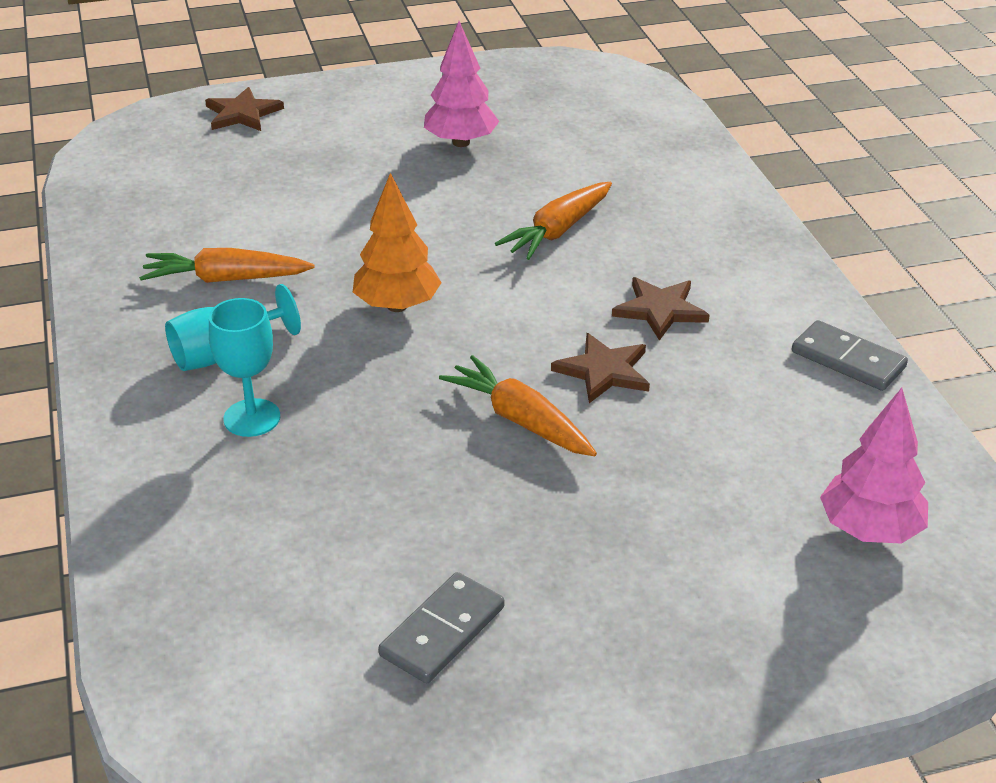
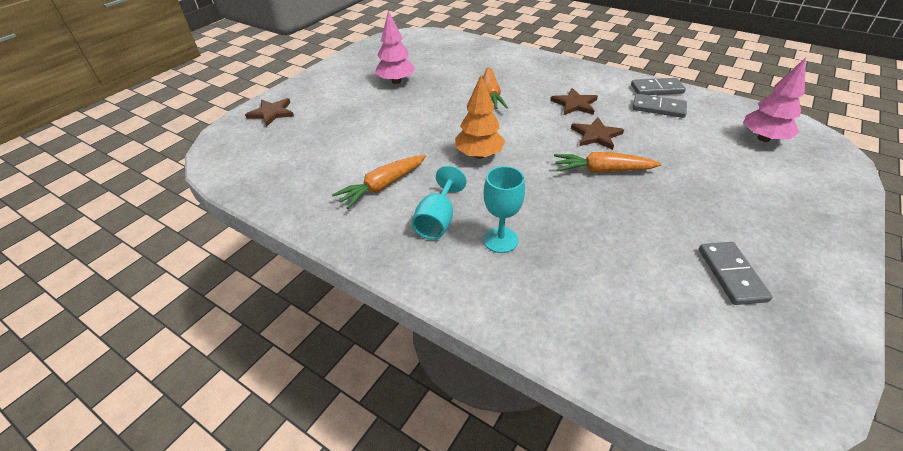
camera: 40 degrees left, 5 degrees up
none -> grey domino [633,94,687,118]

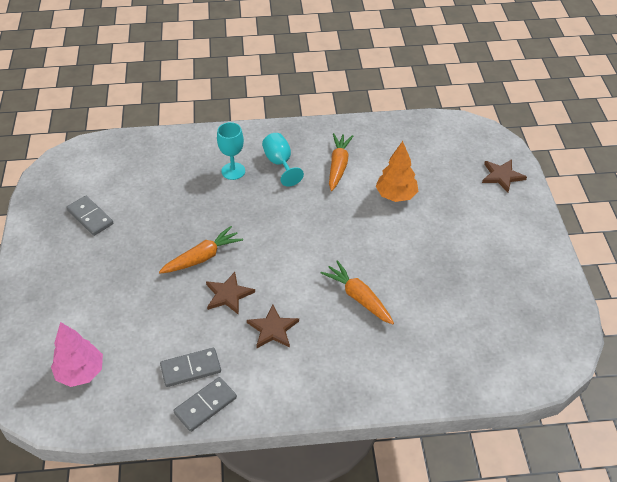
camera: 140 degrees right, 5 degrees up
pink tree [375,10,415,84] -> none
orange tree [455,75,505,159] -> orange tree moved to [376,141,418,202]

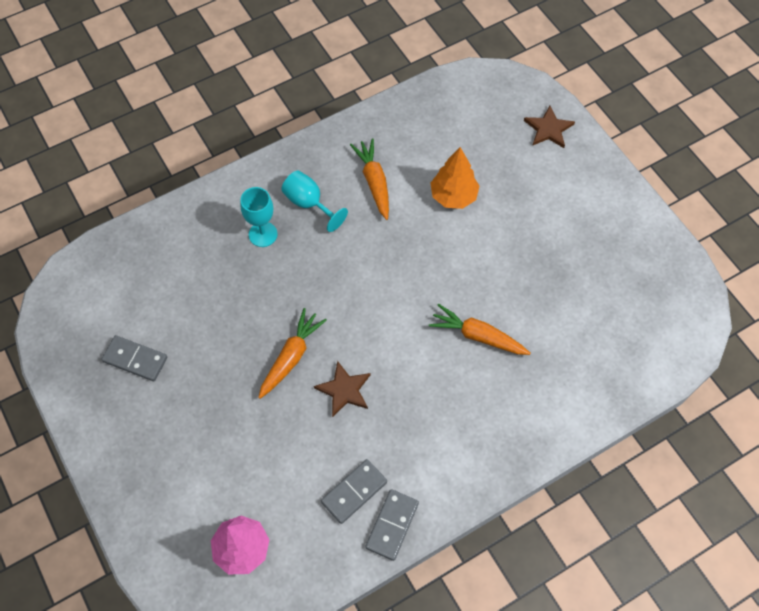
camera: 25 degrees left, 15 degrees up
brown star [247,304,299,348] -> none

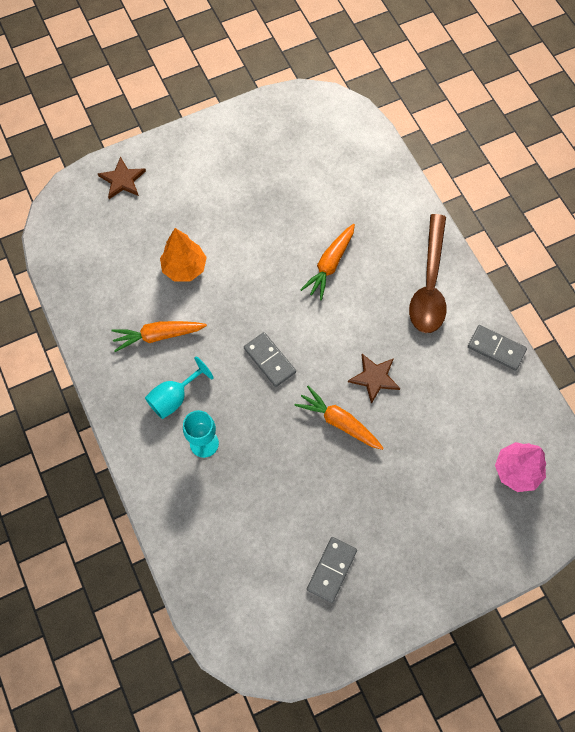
camera: 85 degrees left, 5 degrees up
grey domino [321,459,387,524] -> grey domino moved to [244,332,296,387]
none -> brown spoon [409,214,446,333]

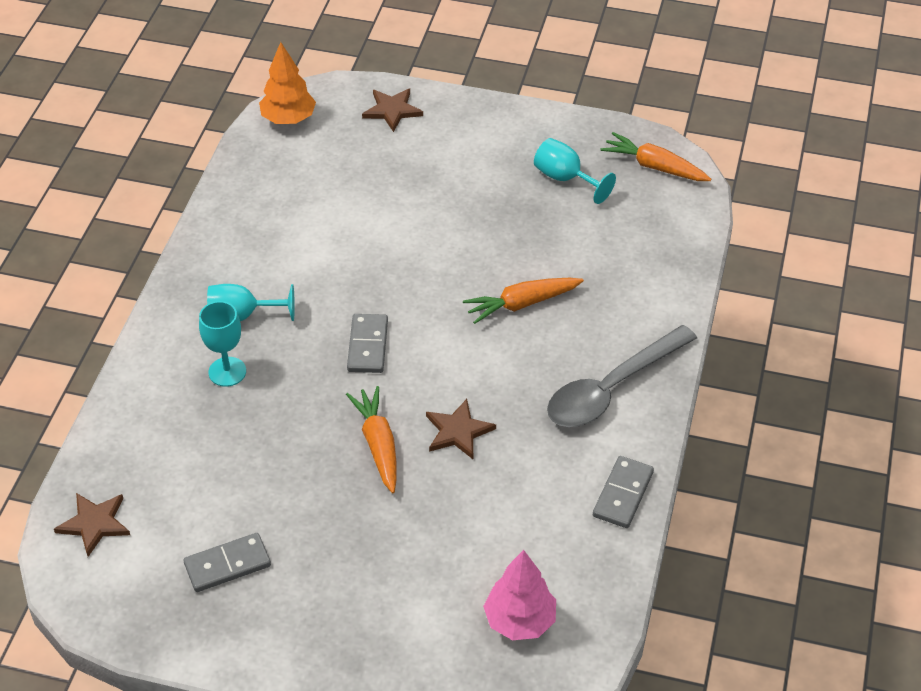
camera: 40 degrees right, 20 degrees down
orange carrot [111,321,207,352] -> orange carrot moved to [601,132,711,181]
orange tree [160,228,207,282] -> orange tree moved to [259,42,316,124]
brown spoon [409,214,446,333] -> grey spoon [547,325,697,427]
grey domino [468,325,527,370] -> grey domino turned 45 degrees clockwise [593,456,654,528]
none -> brown star [54,493,130,557]
none -> turquoise goblet [534,138,616,204]

